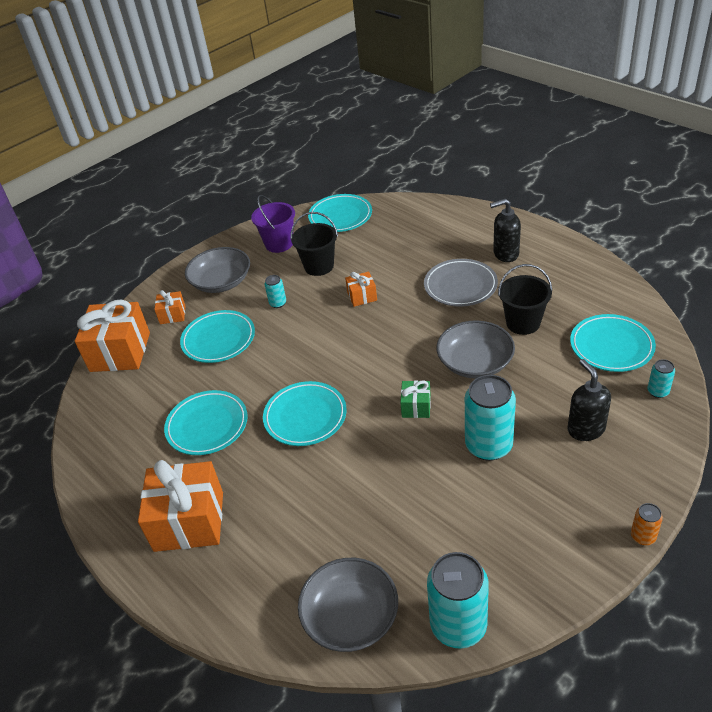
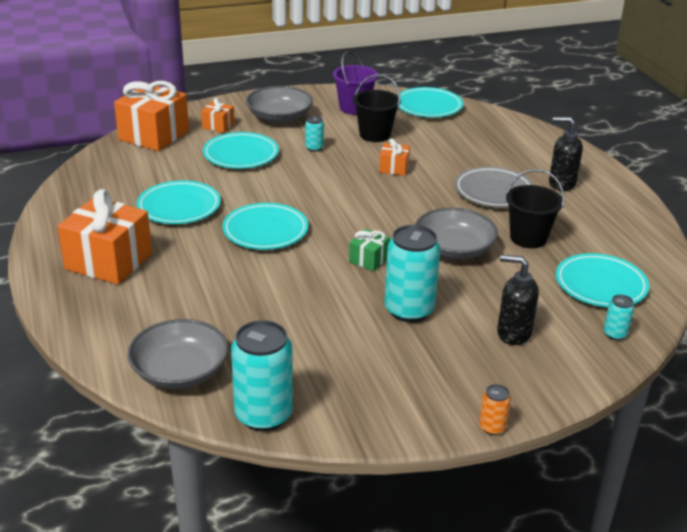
camera: 20 degrees right, 10 degrees down
black soap dispenser [567,359,611,441] -> black soap dispenser turned 75 degrees counterclockwise [497,255,539,345]

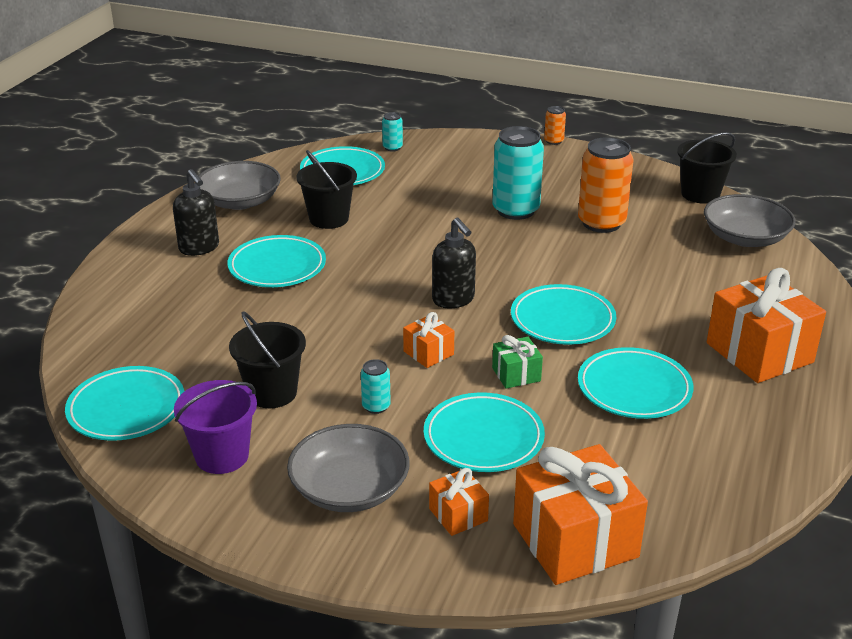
camera: 140 degrees left, 0 degrees up
turquoise can [231,320,293,431] -> black bucket [677,132,737,204]
green gift [349,229,390,271] -> green gift moved to [492,335,543,389]
orange gift [379,139,410,176] -> orange gift moved to [403,312,454,368]
grey bowl [415,208,498,260] -> grey bowl moved to [199,161,281,210]
grey plate [455,167,533,207] -> turquoise plate [228,235,326,287]
black soap dispenser [497,255,539,345] -> black soap dispenser moved to [432,218,476,308]
none -> orange can [578,137,634,233]

